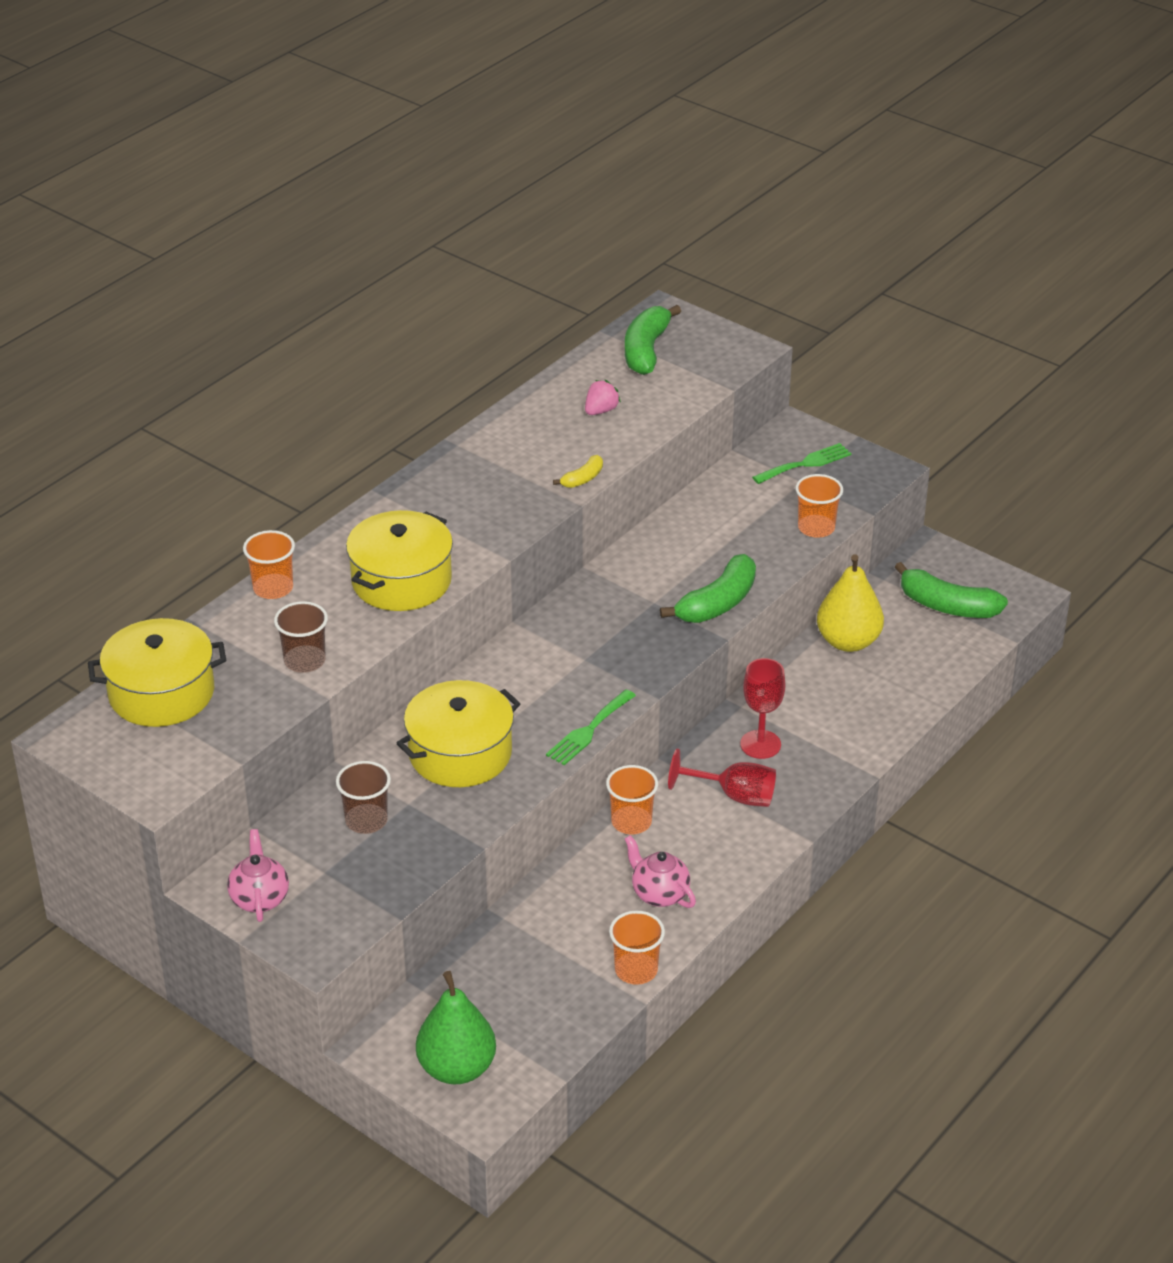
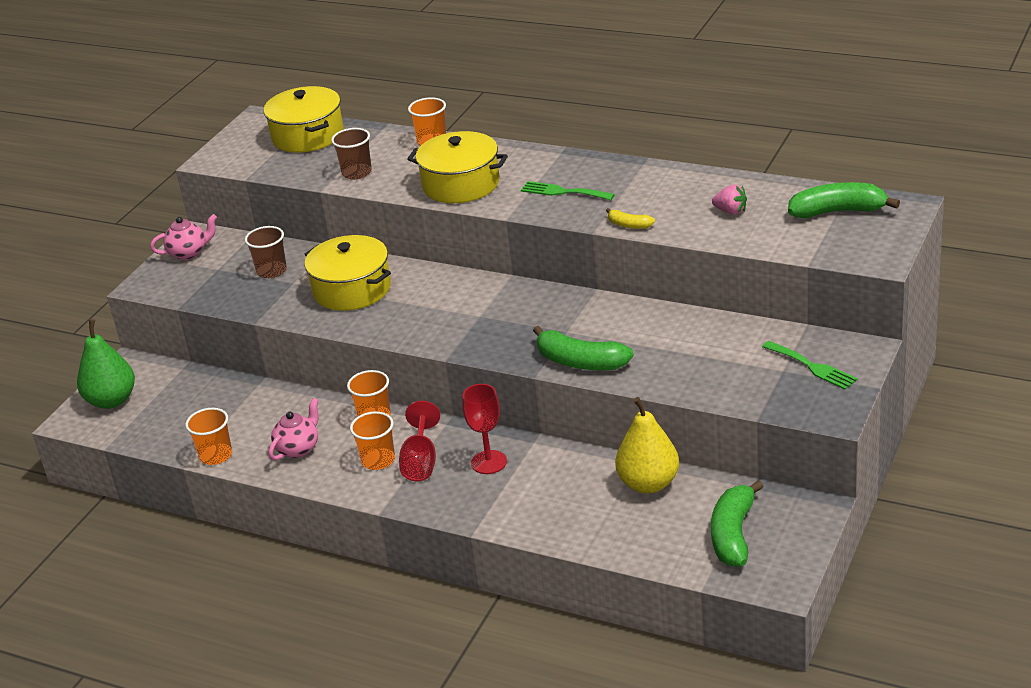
camera: 80 degrees right, 5 degrees down
green fork [546,690,636,765] -> green fork moved to [521,181,615,200]
orange cup [796,474,843,538] -> orange cup moved to [350,411,395,470]

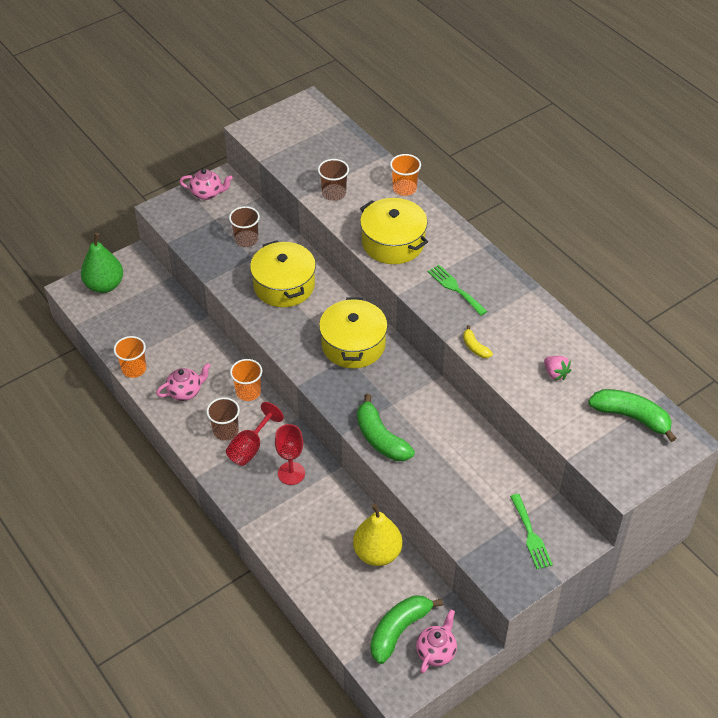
camera: 25 degrees right, 15 degrees up
yellow pot [264,86,344,153] -> yellow pot moved to [319,297,388,369]
orange cup [350,411,395,470] -> brown cup [206,397,240,441]
none -> pink teapot [416,609,457,673]

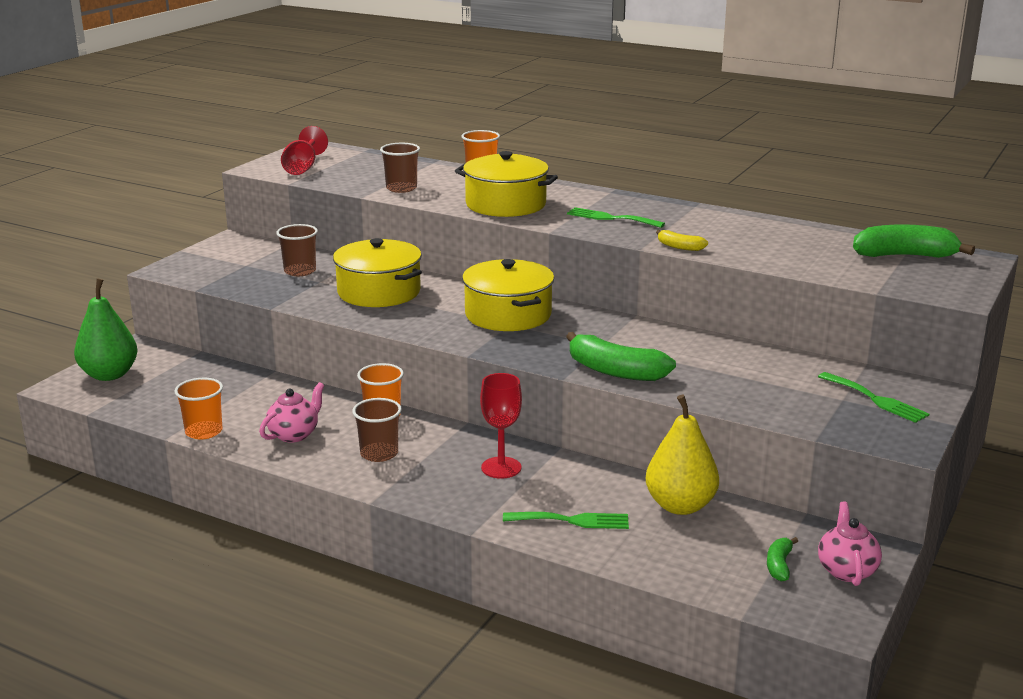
camera: 25 degrees left, 25 degrees down
pink teapot [179,169,233,200] -> none
red goblet [226,402,284,466] -> red goblet moved to [281,126,328,175]
green banana [371,595,443,664] -> green banana [767,537,798,582], size x0.51
pink strawberry [544,356,571,380] -> none
none -> green fork [503,512,629,529]

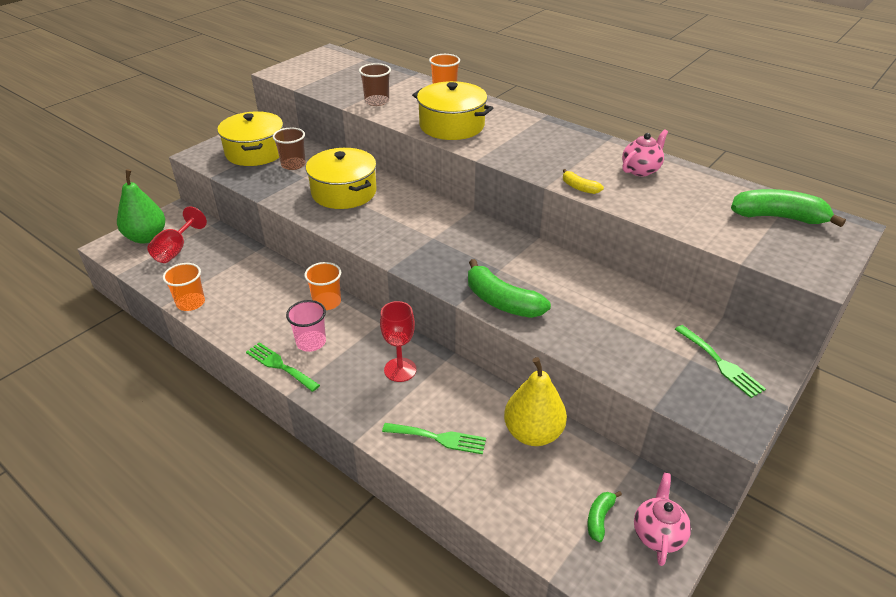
camera: 10 degrees right, 15 degrees up
pink teapot [259,382,325,443] -> pink teapot moved to [622,130,668,176]
red goblet [281,126,328,175] -> red goblet moved to [147,206,207,263]
brown cup [352,398,402,462] -> pink cup [286,300,326,352]
yellow pot [462,259,554,331] -> yellow pot moved to [217,111,283,166]
green fork [567,207,665,228] -> green fork moved to [246,342,320,392]

